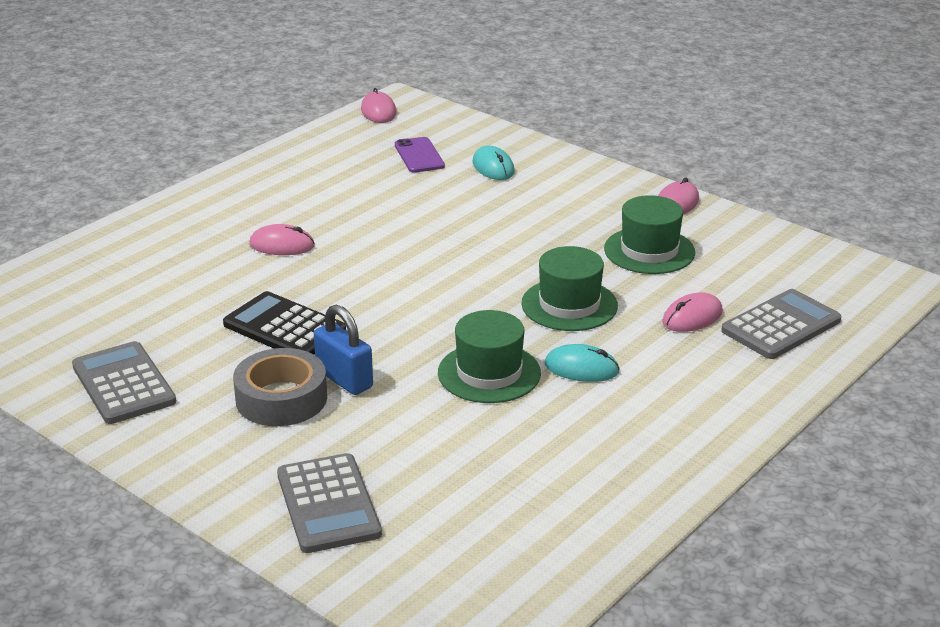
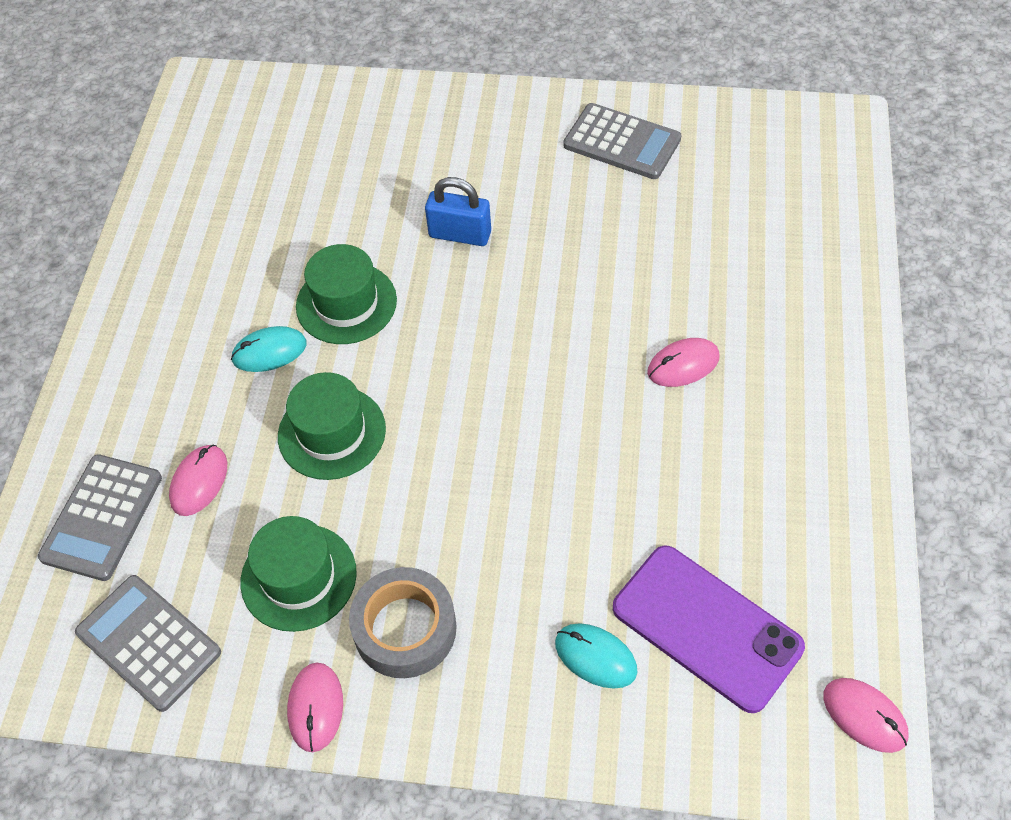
camera: 150 degrees right, 25 degrees up
black calculator [223,291,346,354] -> none
grey tape [233,348,327,426] -> grey tape moved to [349,567,457,678]
grey calculator [277,453,382,553] -> grey calculator moved to [75,575,221,712]
purple phone [395,137,445,173] -> purple phone [613,545,805,713], size x1.78

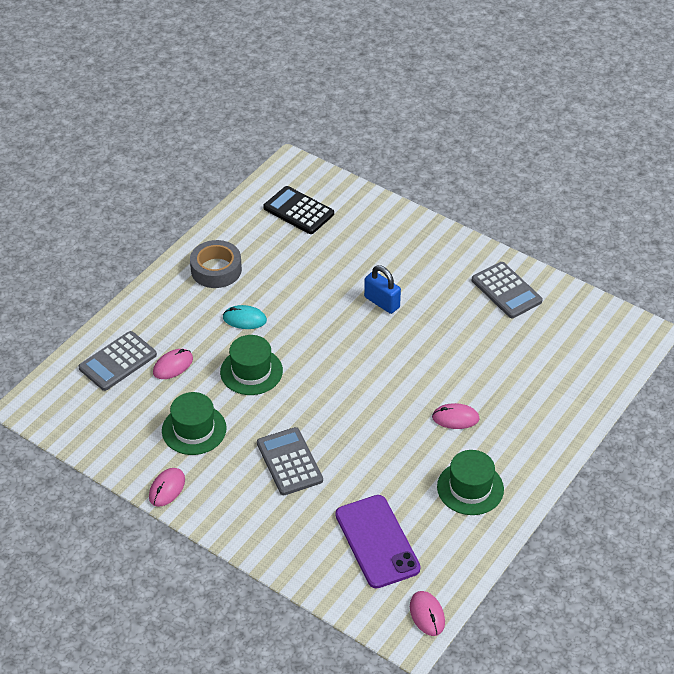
camera: 25 degrees right, 10 degrees down
grey calculator [75,575,221,712] -> grey calculator moved to [257,427,323,495]
green hat [296,244,397,344] -> green hat moved to [437,450,504,515]
grey tape [349,567,457,678] -> grey tape moved to [190,240,242,288]
turquoise mouse [555,623,638,689] -> none
none -> black calculator [263,186,334,234]

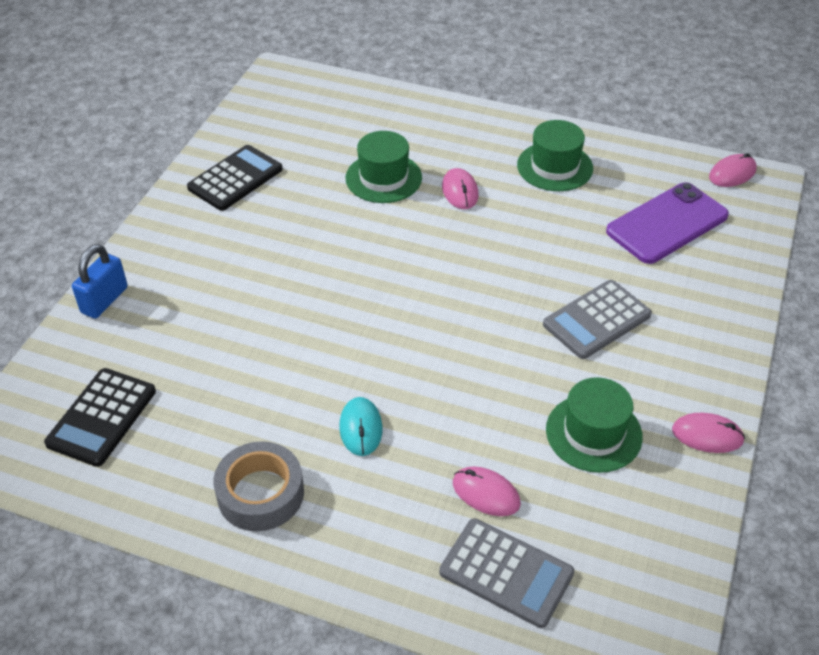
camera: 105 degrees left, 0 degrees up
green hat [220,335,283,395] -> green hat moved to [345,131,422,203]
blue padlock [364,265,401,314] -> blue padlock moved to [72,244,128,319]
grey calculator [472,262,543,318] -> black calculator [187,145,283,211]

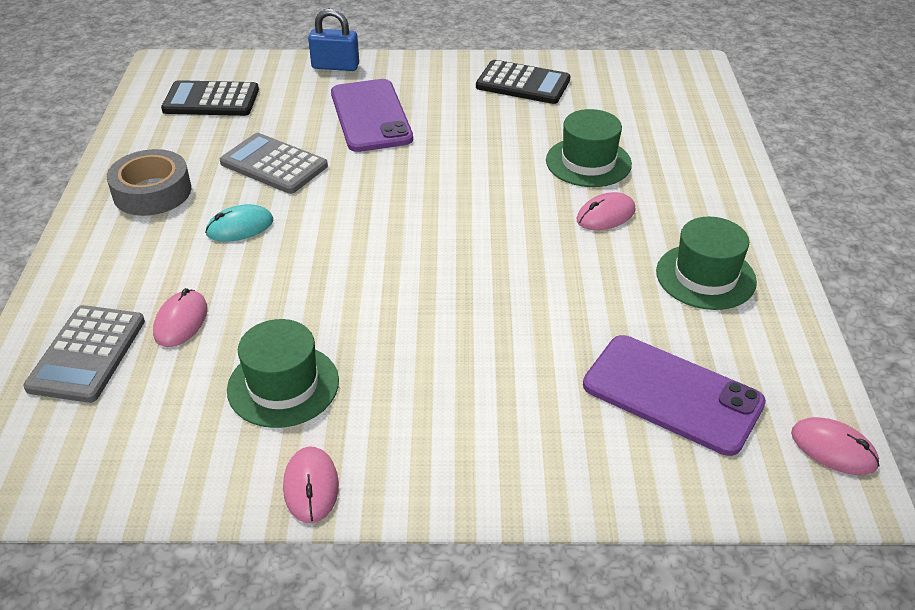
camera: 70 degrees right, 5 degrees down
grey calculator [543,280,652,359] -> grey calculator moved to [220,133,328,194]
none -> purple phone [331,79,413,152]

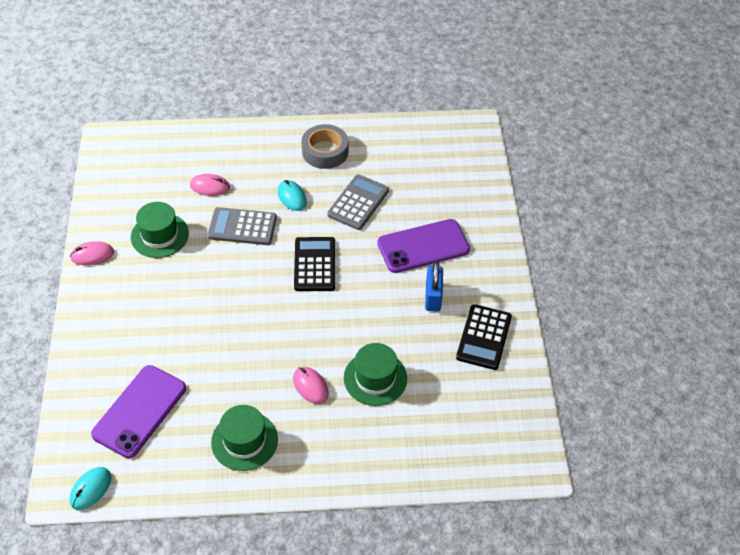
camera: 85 degrees right, 10 degrees up
grey calculator [23,305,145,403] -> grey calculator moved to [208,207,277,245]
black calculator [161,80,259,116] -> black calculator moved to [294,237,335,291]
blue padlock [308,8,359,71] -> blue padlock moved to [425,262,443,312]
pink mouse [791,417,879,475] -> turquoise mouse [70,467,111,510]

